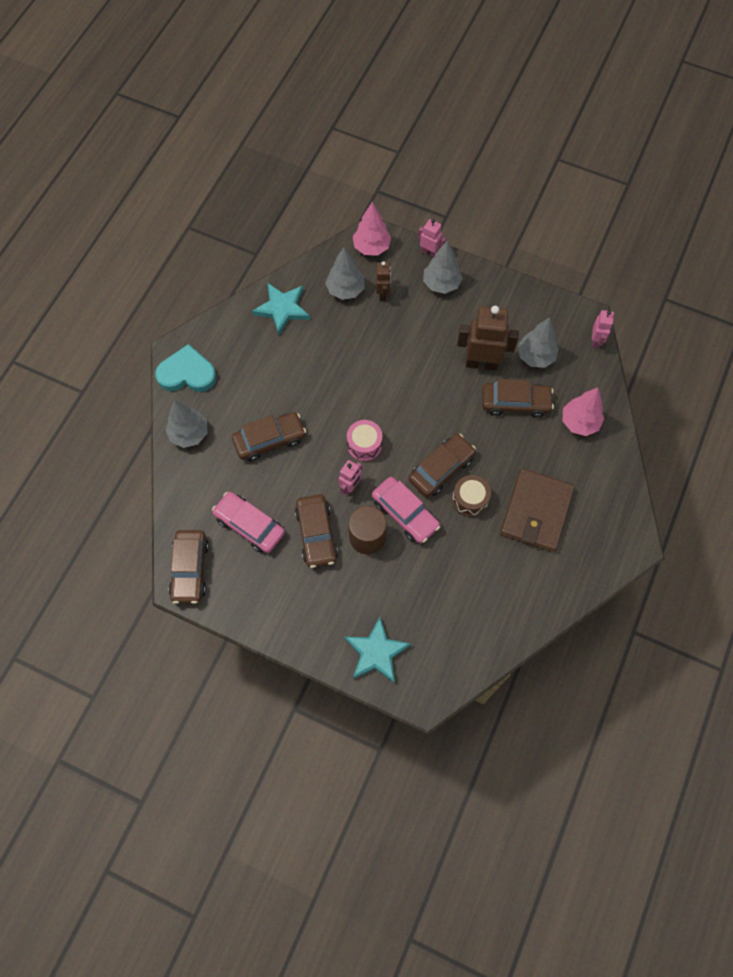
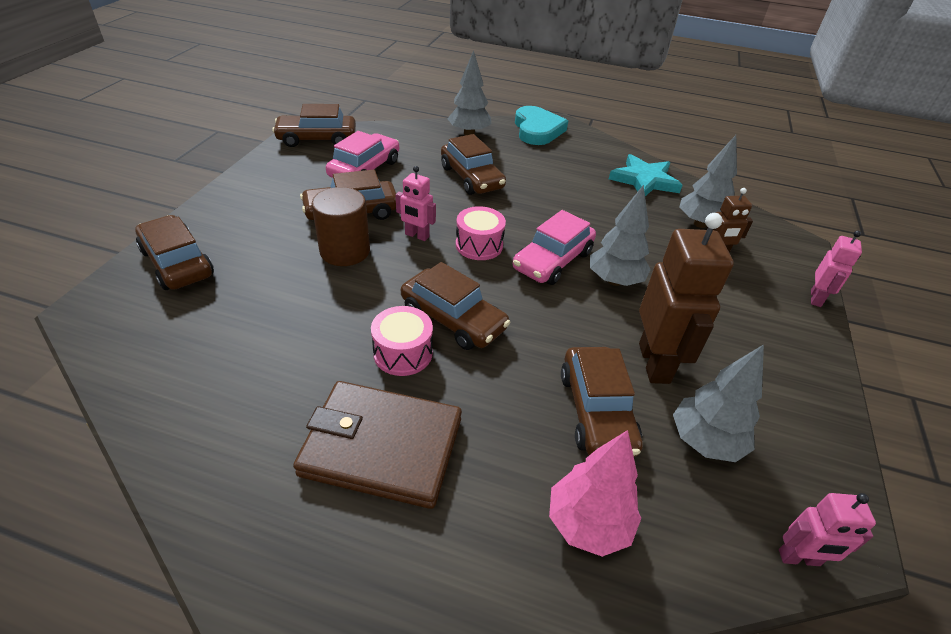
camera: 80 degrees right, 25 degrees down
turquoise star [344,617,411,683] -> brown car [135,215,214,290]
pink tree [353,202,391,256] -> none
pink car [372,477,440,544] -> pink car moved to [513,210,596,285]
grey tree [423,240,462,294] -> grey tree moved to [590,185,651,286]
brown drum [452,475,491,517] -> pink drum [371,306,433,376]

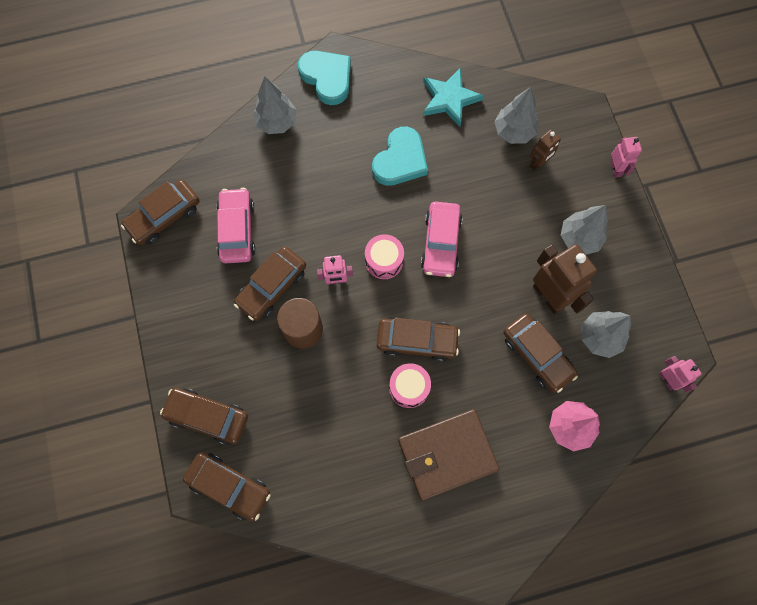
camera: 30 degrees left, 30 degrees up
brown car [441,134,506,195] -> brown car moved to [183,452,271,521]
grey tree [590,185,651,286] -> grey tree moved to [561,205,608,255]
pink robot [779,493,876,566] -> pink robot turned 90 degrees counterclockwise [659,356,702,392]
none -> turquoise heart [372,127,428,186]

